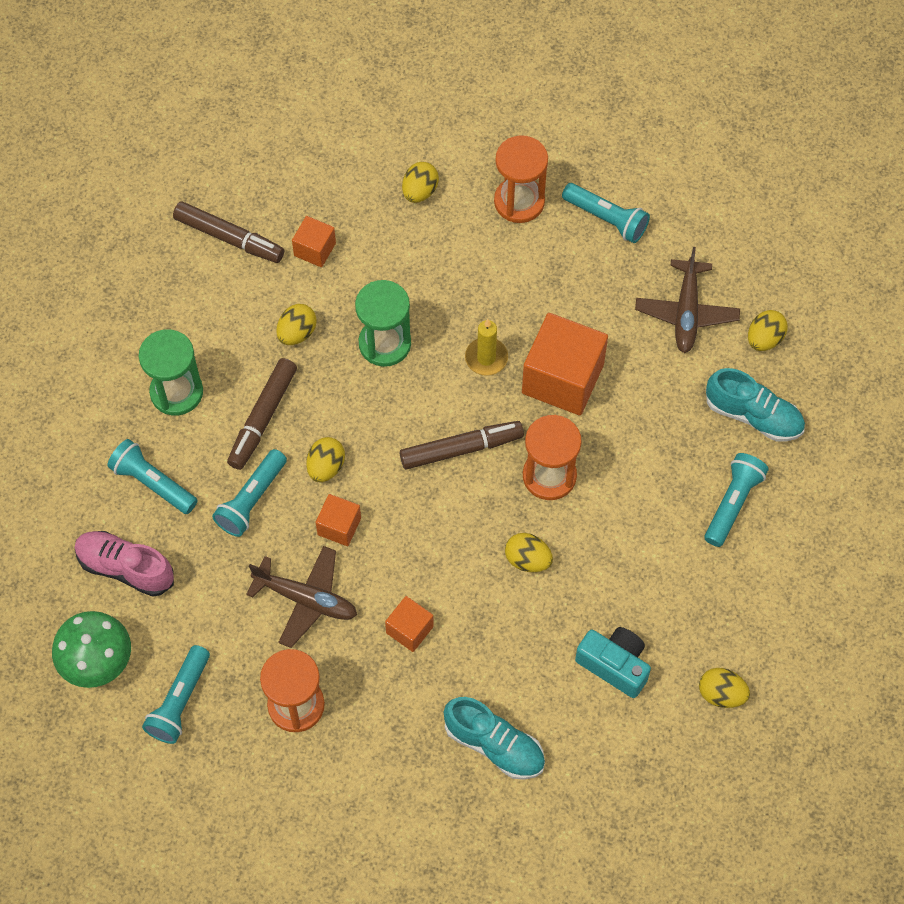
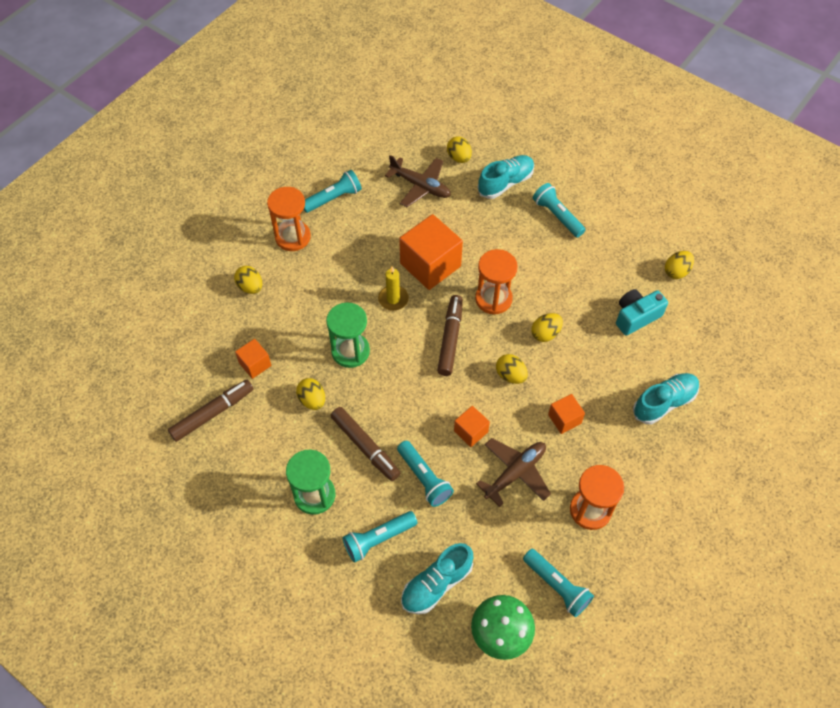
camera: 65 degrees left, 5 degrees down
pink shoe [75,531,174,597] -> turquoise shoe [401,543,473,614]
yellow egg [306,437,345,482] -> yellow egg moved to [496,354,528,384]

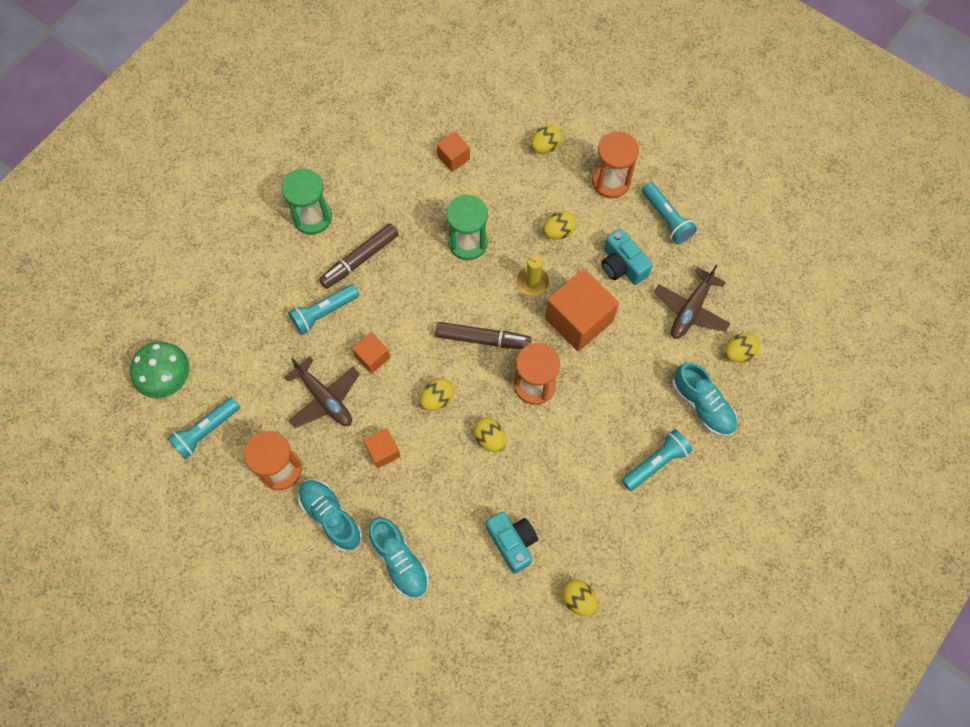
camera: 90 degrees right, 10 degrees up
brown marker [168,380,253,442] -> none
yellow egg [296,378,325,410] -> yellow egg moved to [543,211,576,240]
turquoise flashlight [342,511,418,563] -> none
turquoise shoe [401,543,473,614] -> turquoise shoe moved to [298,479,362,552]
none -> turquoise camera [601,229,653,285]

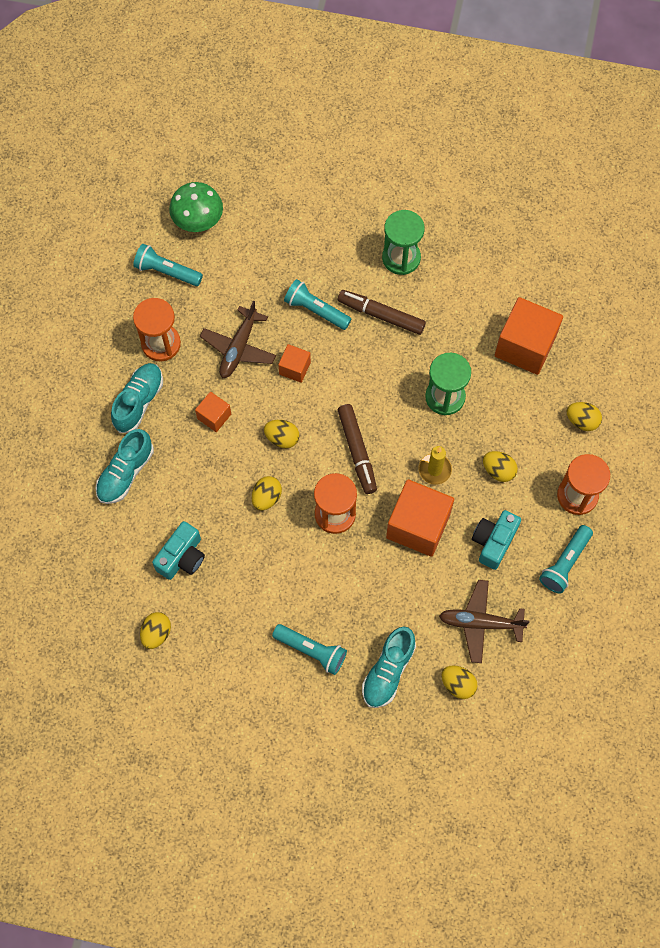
camera: 65 degrees right, 0 degrees up
orange cube [437,131,470,172] -> orange cube [495,297,563,375], size x1.96

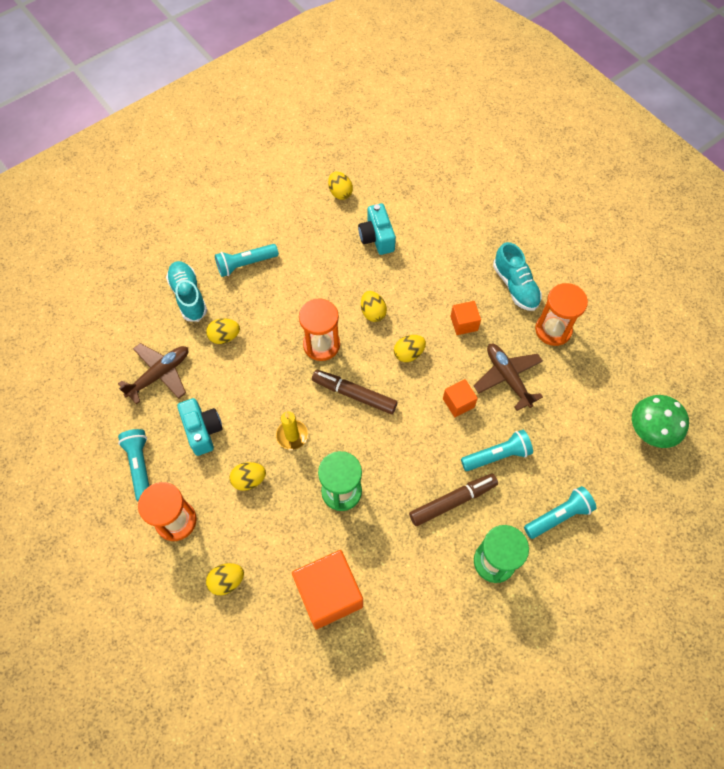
camera: 130 degrees right, 5 degrees down
turquoise shoe [96,429,154,504] -> none
turquoise flashlight [133,244,203,286] -> turquoise flashlight moved to [524,486,597,539]
orange cube [386,479,454,557] -> none
yellow egg [442,665,478,699] -> yellow egg moved to [206,318,240,344]

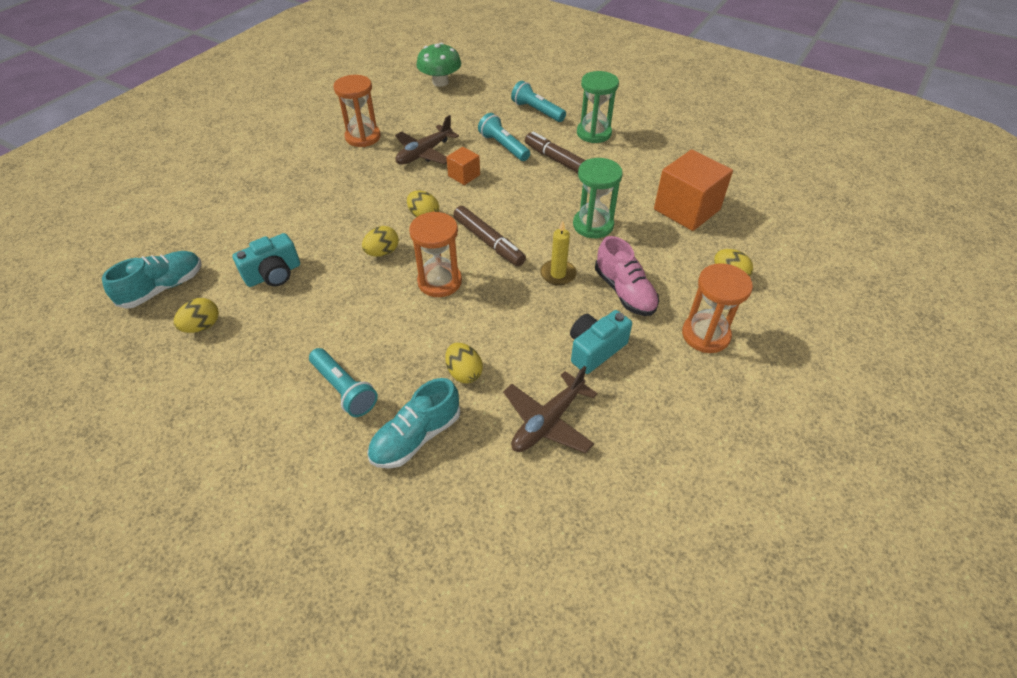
camera: 110 degrees left, 15 degrees down
brown plane [118,343,188,404] -> brown plane turned 75 degrees counterclockwise [503,366,598,453]
turquoise flashlight [118,429,149,501] -> none
yellow egg [229,462,266,491] -> pink shoe [595,236,659,316]
brown marker [312,370,398,414] -> brown marker turned 45 degrees counterclockwise [453,206,526,266]
orange cube [450,301,481,335] -> none
turquoise shoe [493,242,542,311] -> turquoise shoe moved to [102,251,202,309]

